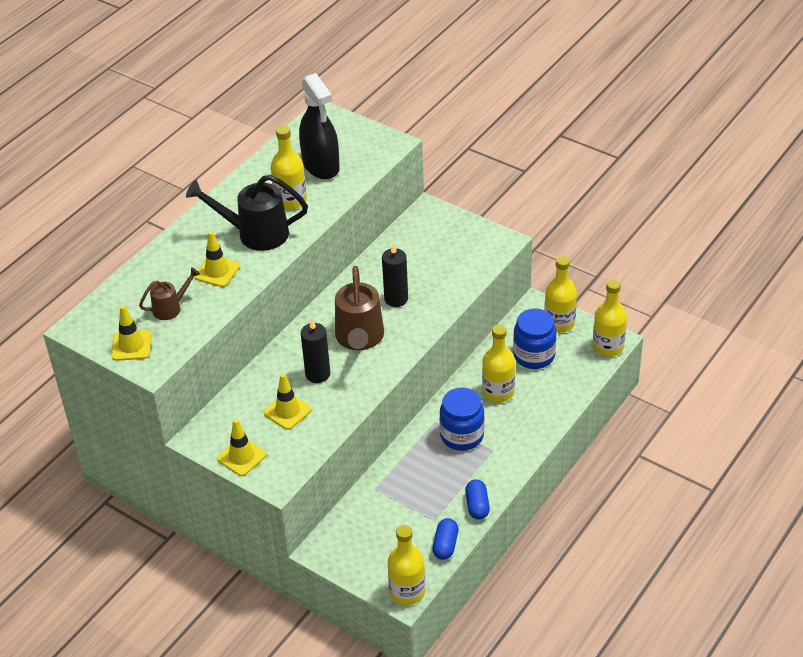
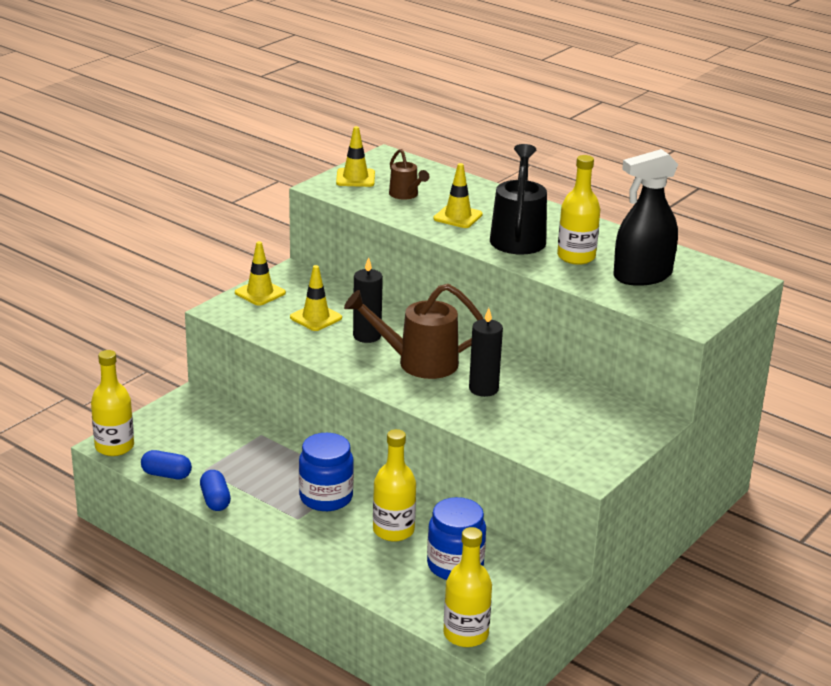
camera: 90 degrees right, 15 degrees down
blue capsule [465,479,490,520] -> blue capsule turned 75 degrees clockwise [200,470,231,511]
yellow bottle [544,256,577,333] -> none

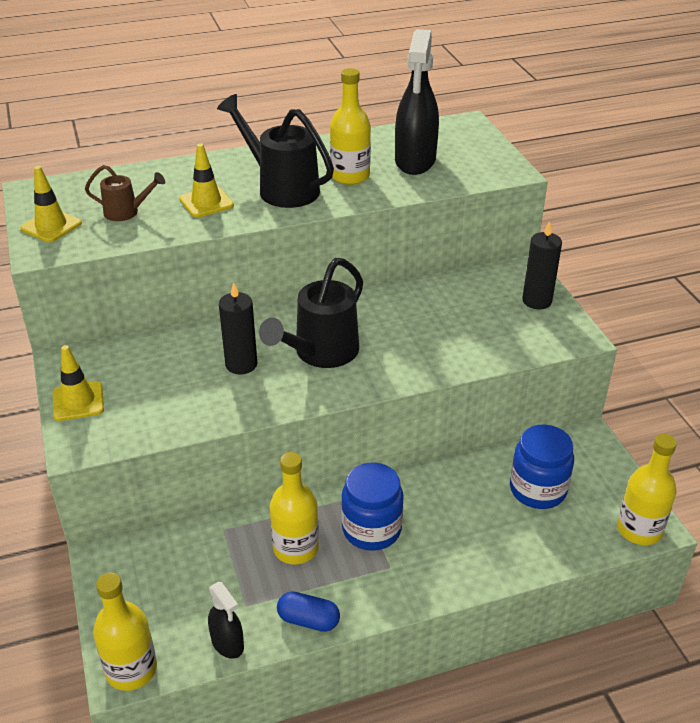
camera: 55 degrees left, 10 degrees up
blue capsule [141,450,192,479] -> black spray bottle [208,582,244,659]
yellow traffic cone [290,265,342,331] -> none
brown watering can [344,284,483,379] -> black watering can [259,258,363,368]
yellow bottle [373,429,416,542] -> yellow bottle moved to [270,452,319,564]
black candle [469,308,503,397] -> black candle moved to [522,221,562,309]

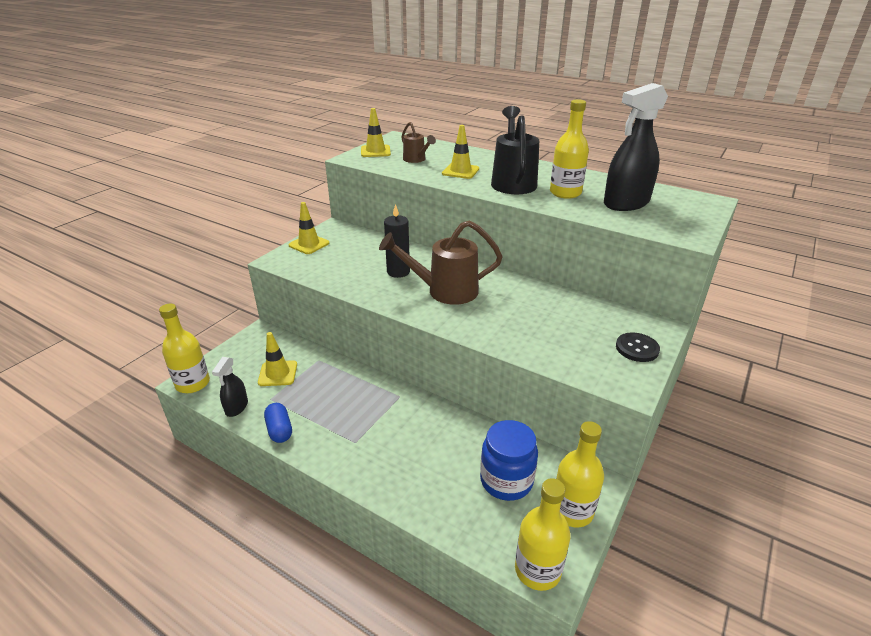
camera: 50 degrees right, 5 degrees down
black watering can [259,258,363,368] -> brown watering can [379,220,503,305]
yellow bottle [270,452,319,564] -> yellow bottle moved to [556,421,604,527]
blue jar [341,462,404,551] -> none
black candle [522,221,562,309] -> black button [616,332,660,362]
none -> yellow traffic cone [258,332,297,386]

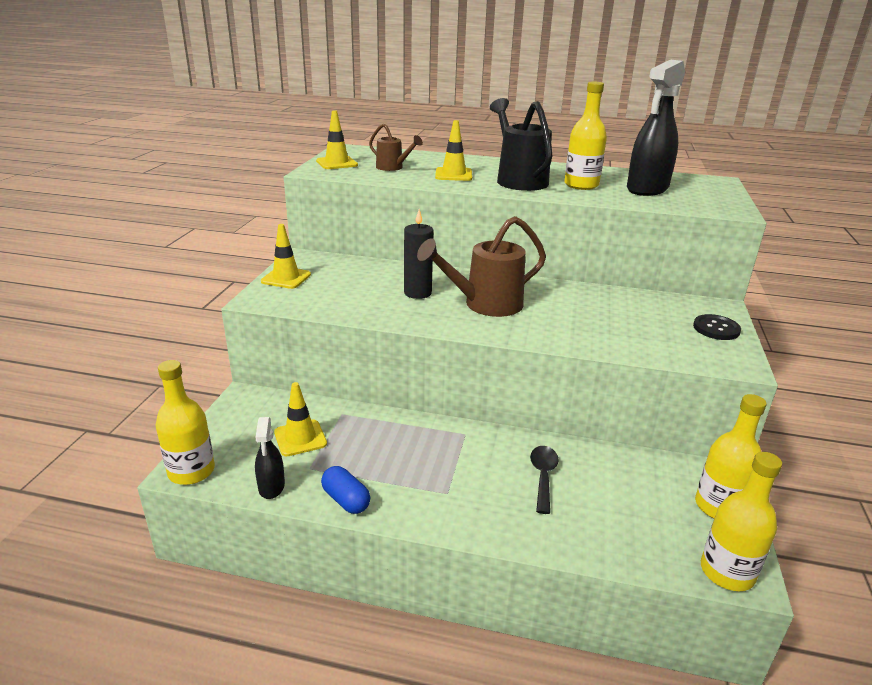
camera: 20 degrees left, 5 degrees down
blue jar [480,420,538,501] -> none
none -> black spoon [530,446,558,514]

